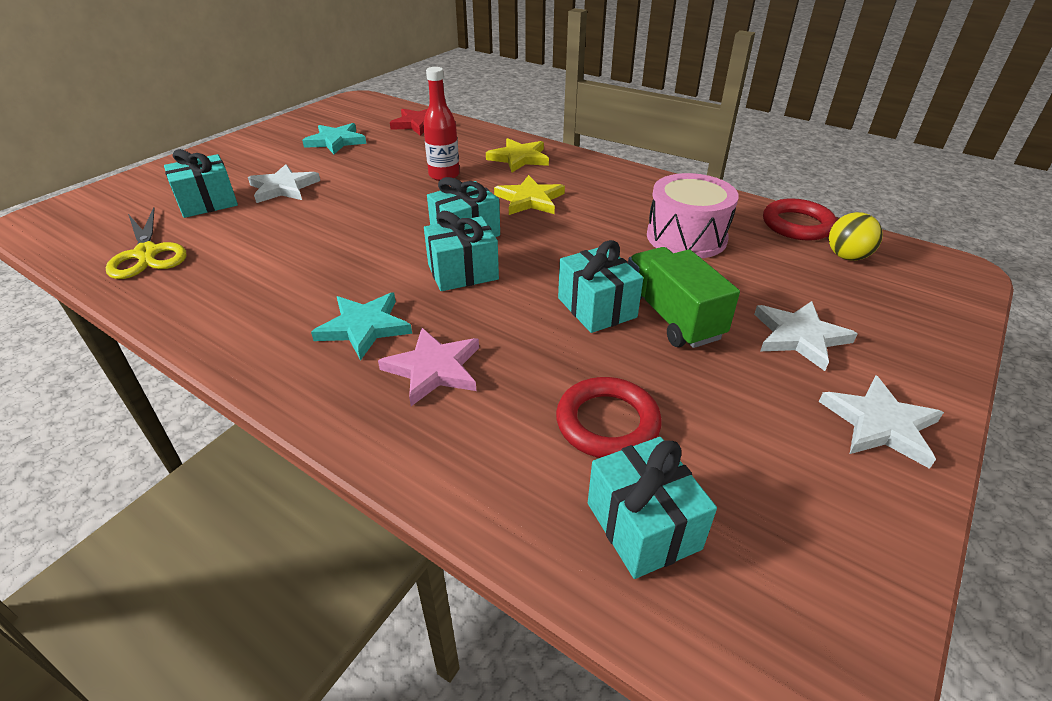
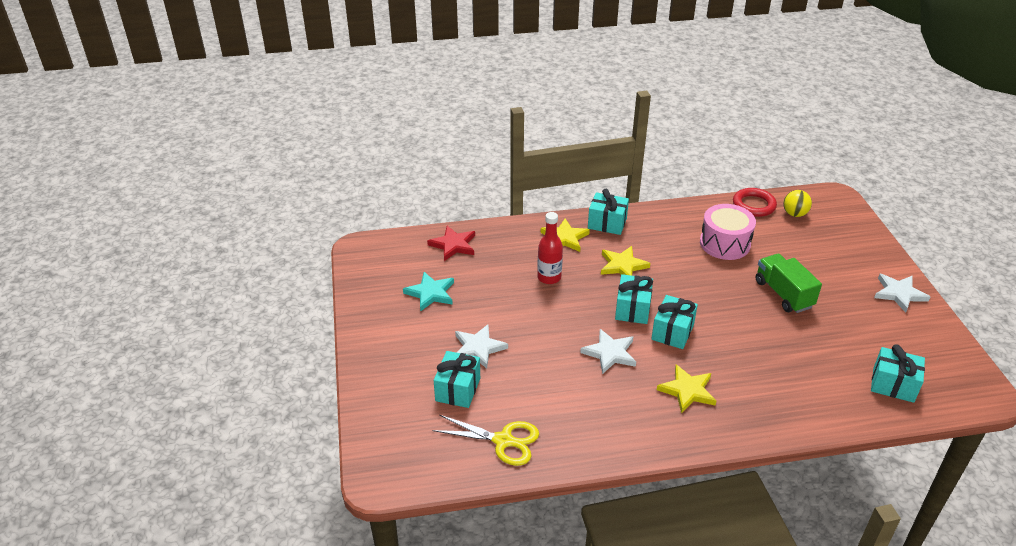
camera: 45 degrees left, 0 degrees up
turquoise star [311,293,412,361] -> yellow star [657,365,716,413]
pink star [378,328,479,406] -> none
red ring [556,377,662,458] -> none
turquoise gift [558,240,643,333] -> turquoise gift moved to [588,189,629,235]
green truck [628,247,740,348] -> green truck turned 45 degrees clockwise [756,254,822,313]
white star [754,301,858,371] -> white star moved to [580,329,636,374]

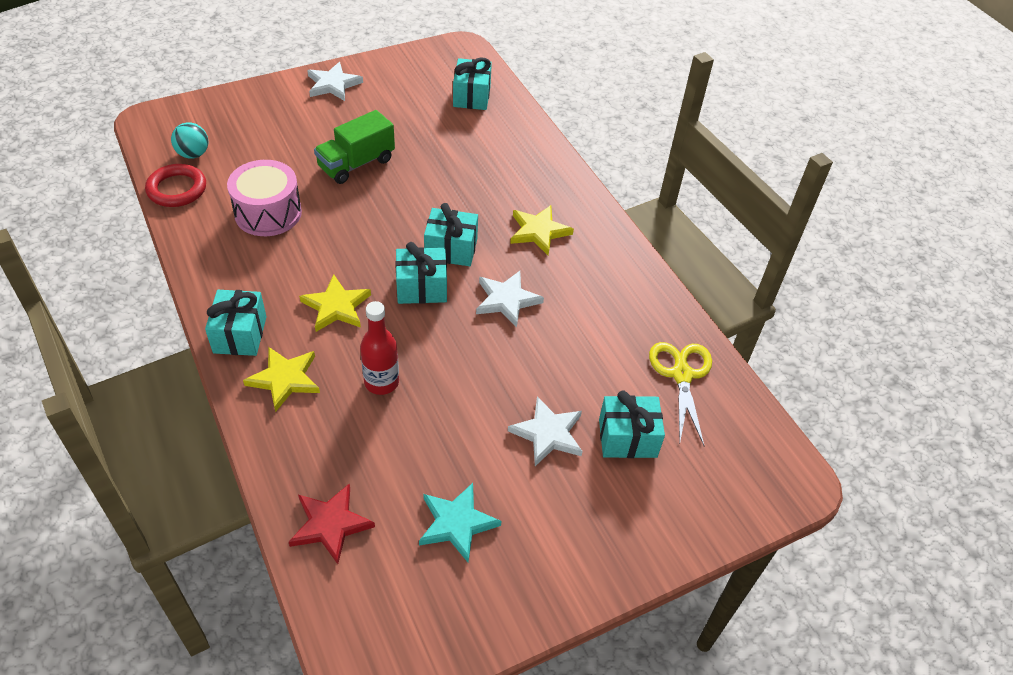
camera: 110 degrees left, 10 degrees up
yellow ball [783,190,812,217] -> turquoise ball [171,122,208,159]

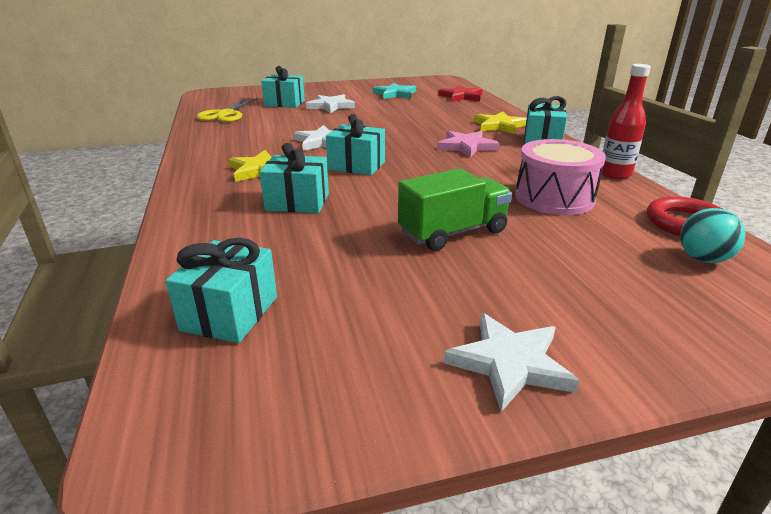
camera: 165 degrees left, 20 degrees down
yellow star [299,275,371,332] -> pink star [437,131,499,158]
red bottle [360,301,399,395] -> red bottle moved to [602,64,651,179]
turquoise gift [395,242,447,304] -> turquoise gift moved to [260,143,329,213]

